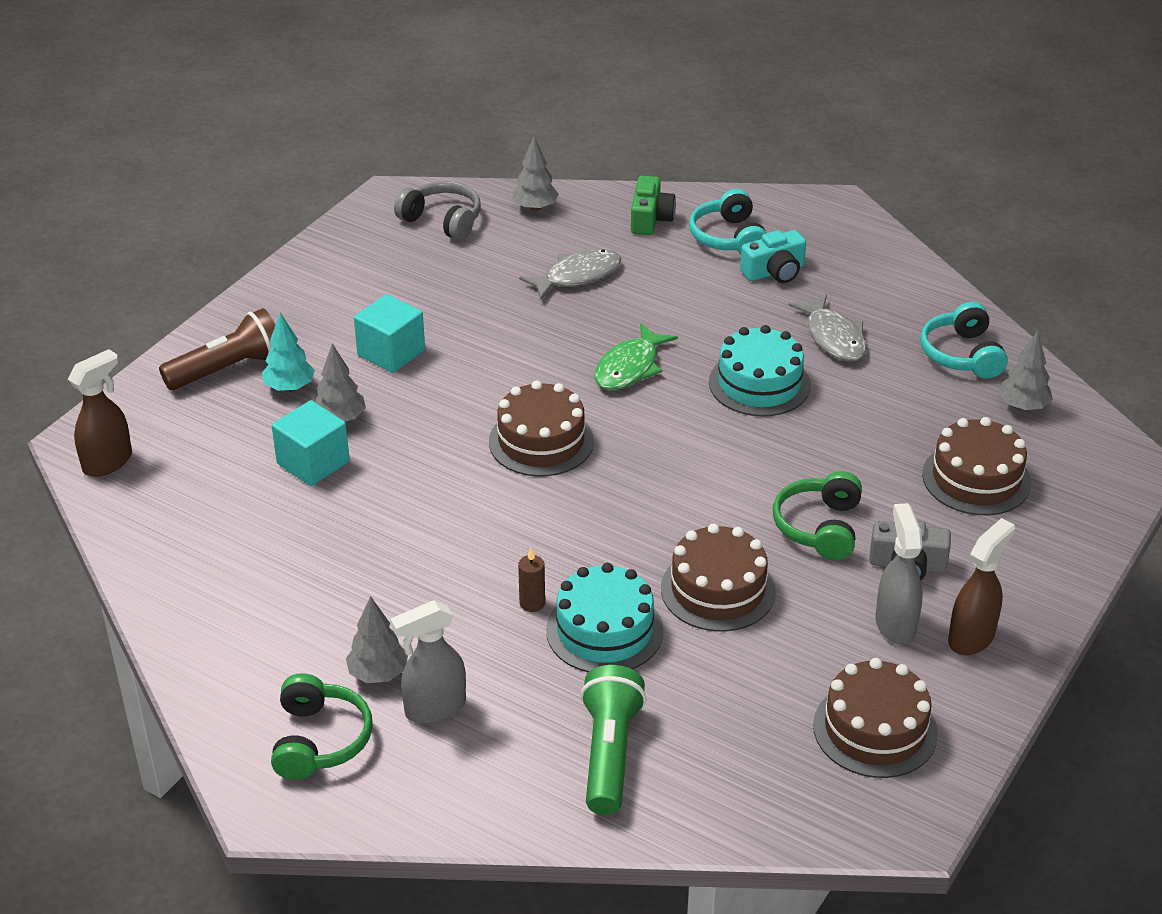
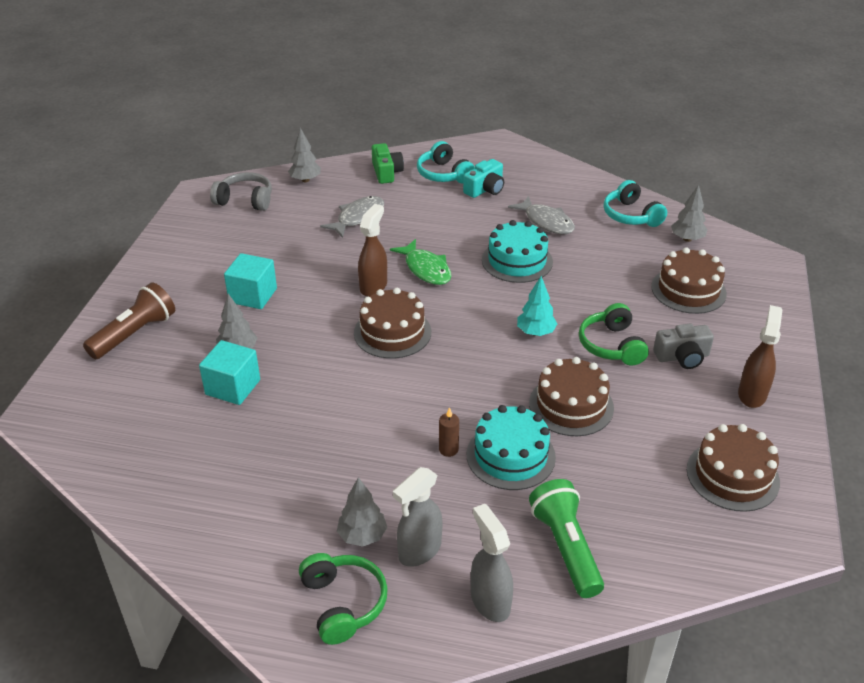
camera: 20 degrees left, 0 degrees up
brown spray bottle [68,349,132,477] -> brown spray bottle moved to [358,204,387,297]
turquoise tree [262,313,315,392] -> turquoise tree moved to [517,276,557,336]
green fish [594,323,678,390] -> green fish turned 45 degrees counterclockwise [390,239,452,285]
grey spray bottle [876,503,923,645] -> grey spray bottle moved to [471,504,513,622]

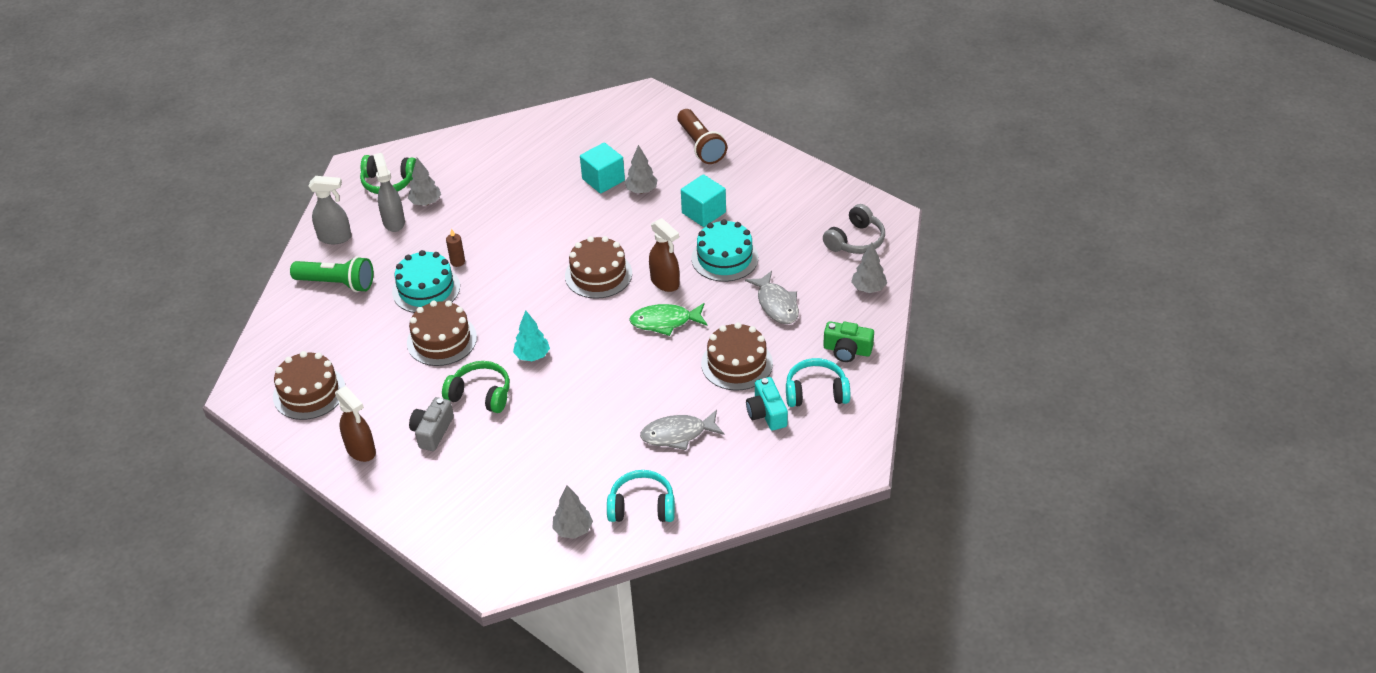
camera: 120 degrees right, 5 degrees up
turquoise cake [482,220,553,283] -> turquoise cake moved to [691,219,758,282]
brown cake [651,247,727,314] -> brown cake moved to [701,322,773,391]

